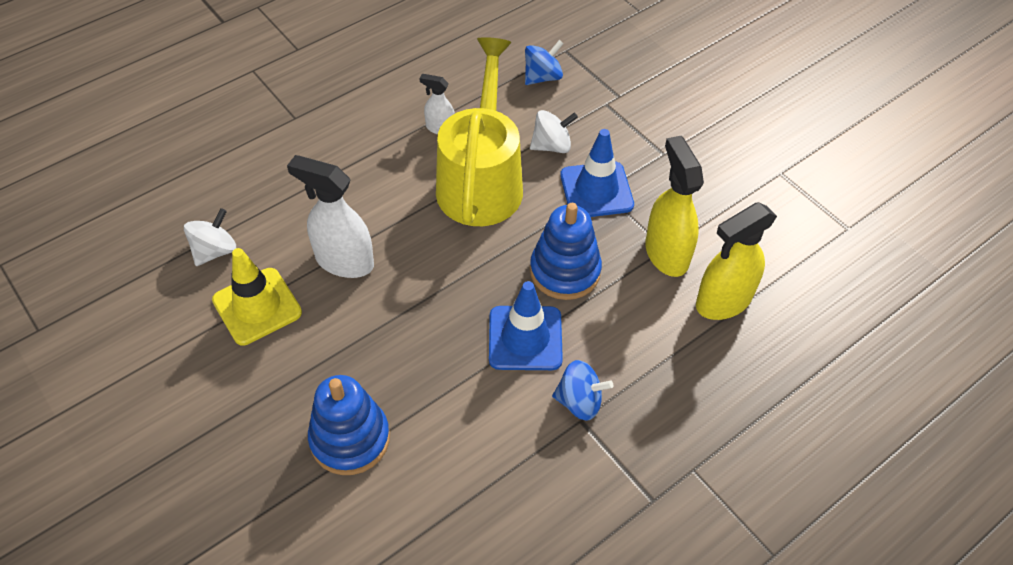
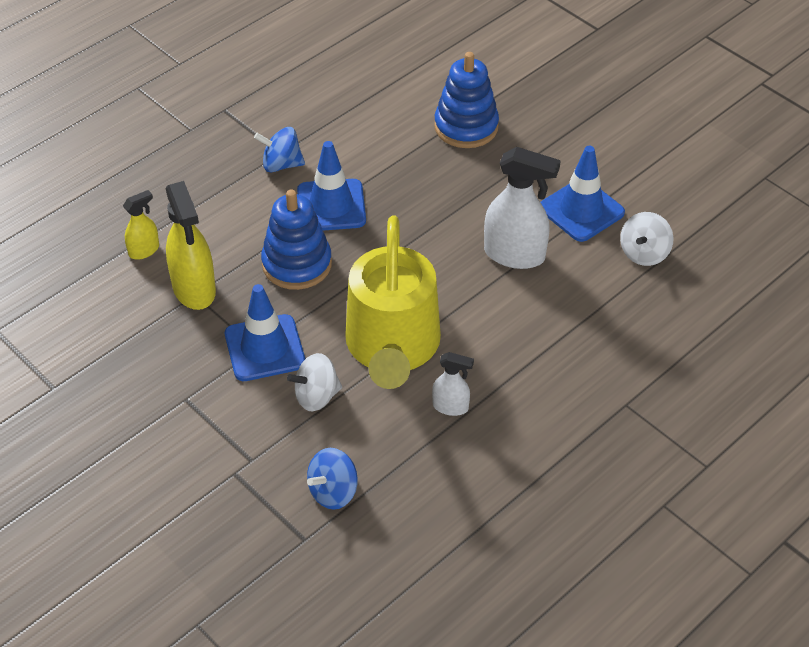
camera: 175 degrees right, 5 degrees down
yellow traffic cone [212,248,302,345] -> blue traffic cone [540,146,625,242]
yellow spray bottle [696,202,777,320] -> yellow spray bottle [123,190,159,260], size x0.54

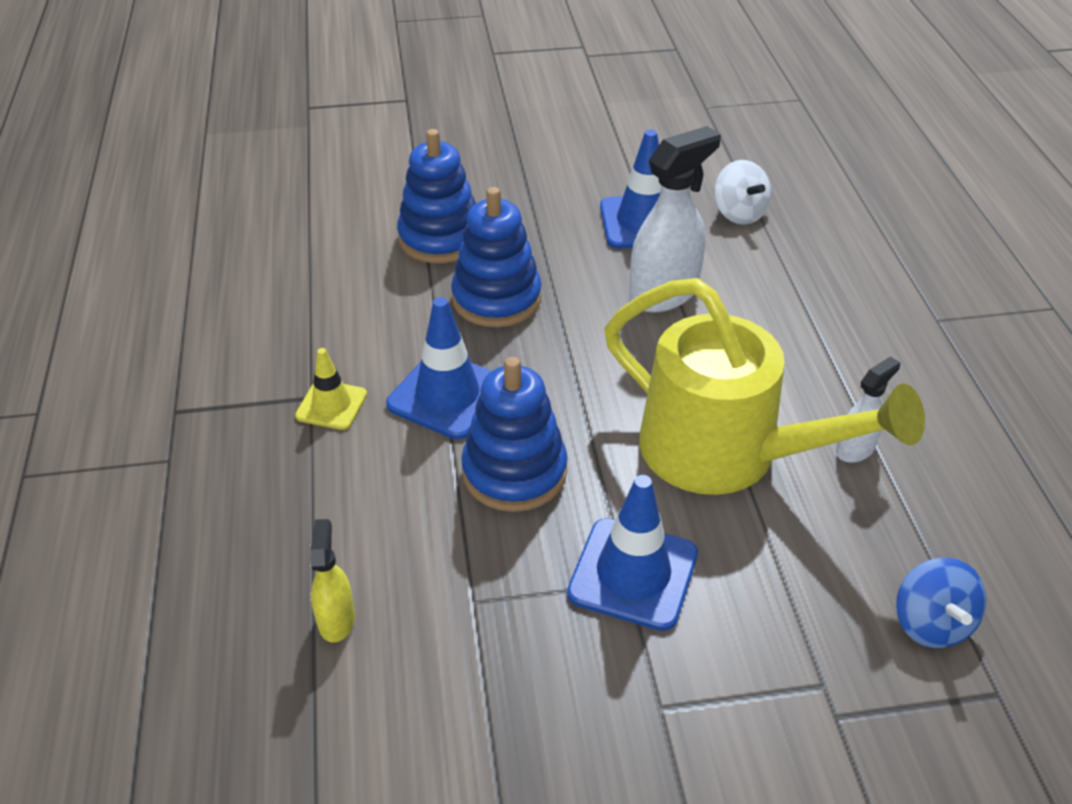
camera: 55 degrees left, 5 degrees down
yellow spray bottle [166,181,216,310] -> none
blue spinning top [254,127,305,172] -> yellow traffic cone [295,348,367,430]
white spinning top [287,353,342,411] -> none
none -> blue stacking toy [451,187,542,327]

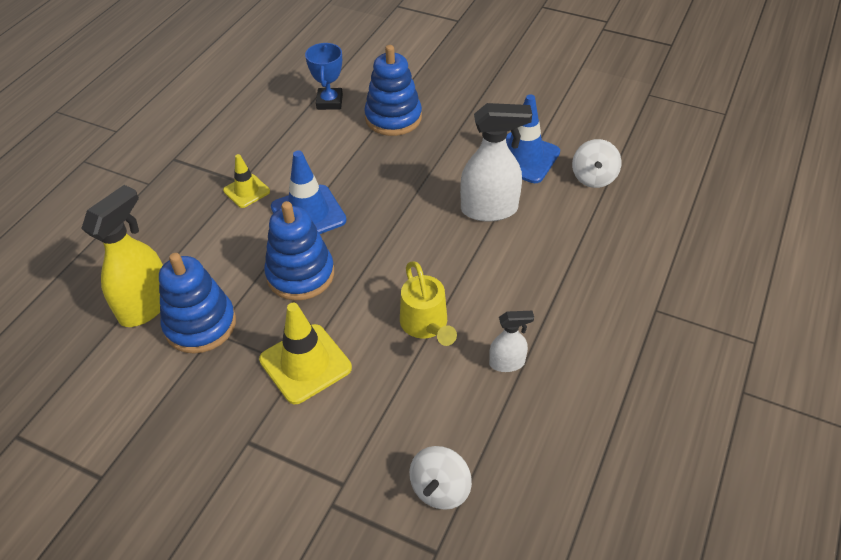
camera: 35 degrees right, 5 degrees up
yellow spray bottle [311,519,355,643] -> yellow spray bottle [81,185,163,327], size x1.86
blue stacking toy [451,187,542,327] -> blue stacking toy moved to [159,253,236,354]
blue traffic cone [567,475,698,631] -> yellow traffic cone [259,303,352,404]
yellow watering can [604,278,925,495] -> yellow watering can [400,261,457,346], size x0.51
blue spinning top [896,558,986,648] -> white spinning top [409,446,472,510]
none -> blue trophy [305,43,343,110]

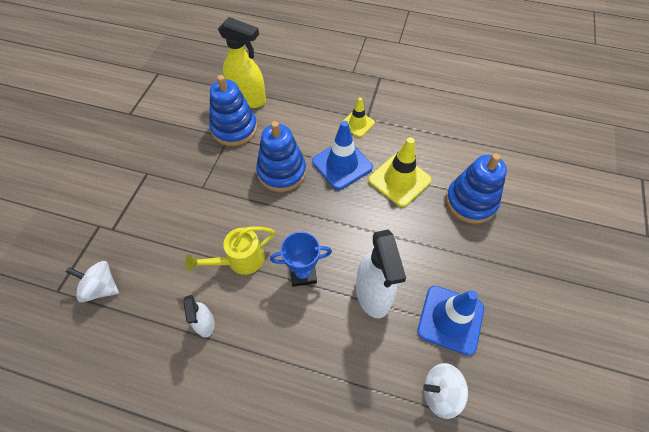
camera: 80 degrees right, 10 degrees up
yellow traffic cone [259,303,352,404] -> yellow traffic cone moved to [369,137,431,207]
blue trophy [305,43,343,110] -> blue trophy moved to [270,232,332,287]

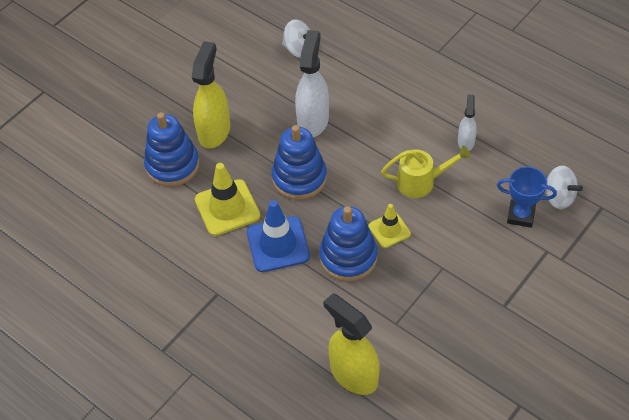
camera: 155 degrees left, 5 degrees down
blue stacking toy [210,75,257,146] -> blue stacking toy moved to [272,125,327,200]
blue trophy [270,232,332,287] -> blue trophy moved to [497,166,557,228]
yellow traffic cone [343,97,375,137] -> yellow traffic cone moved to [369,204,411,248]
blue traffic cone [417,286,484,356] -> none
none -> yellow spray bottle [192,41,230,149]

